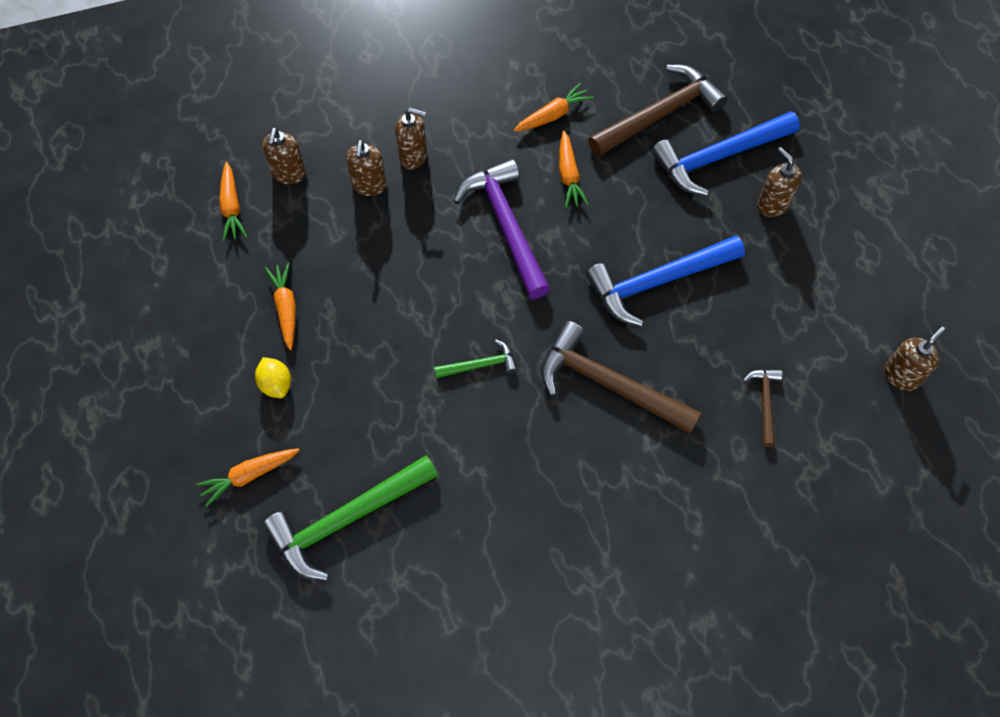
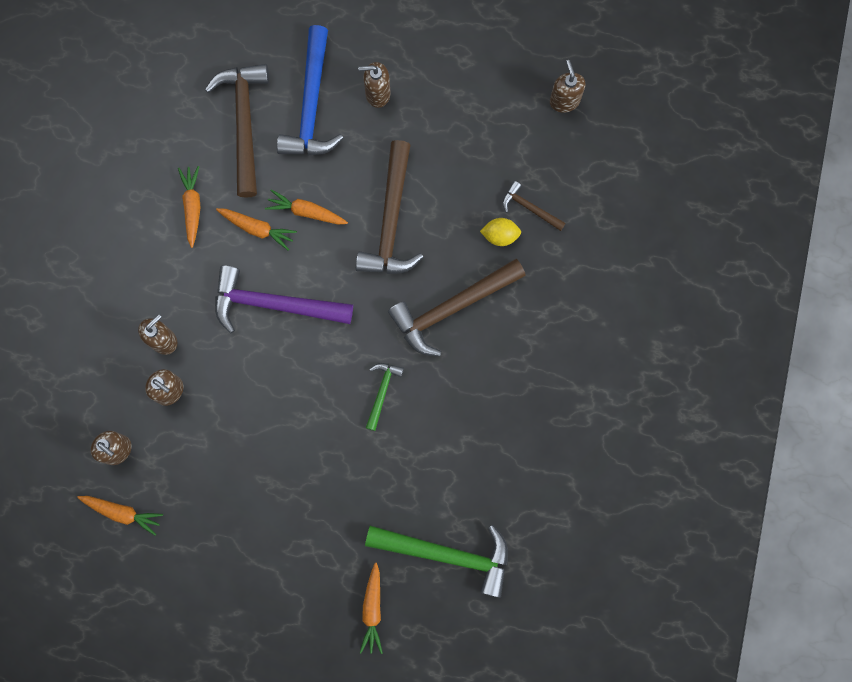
camera: 60 degrees left, 15 degrees up
yellow lemon [255,357,291,398] -> yellow lemon moved to [480,218,521,246]
green hammer [263,455,438,581] -> green hammer turned 75 degrees counterclockwise [365,525,508,598]
orange carrot [265,263,296,350] -> orange carrot moved to [265,189,348,224]
blue hammer [586,235,745,326] -> brown hammer [356,140,423,274]

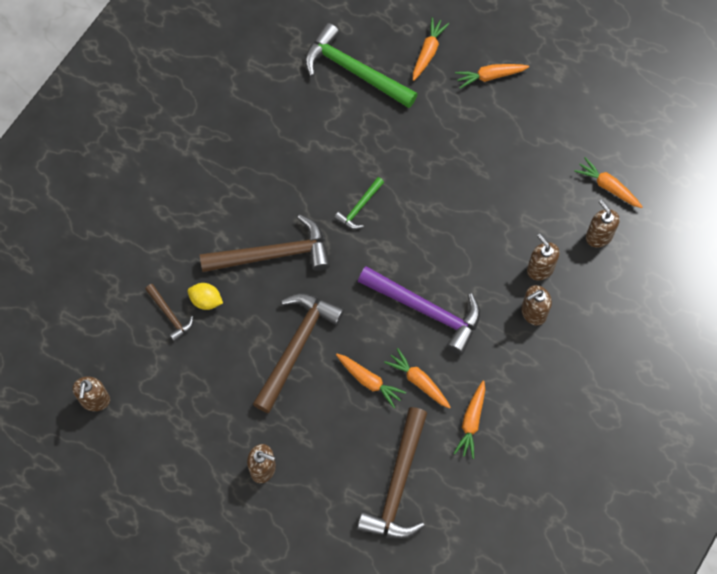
camera: 160 degrees left, 10 degrees down
blue hammer [277,25,343,155] -> none
none -> orange carrot [455,64,529,89]

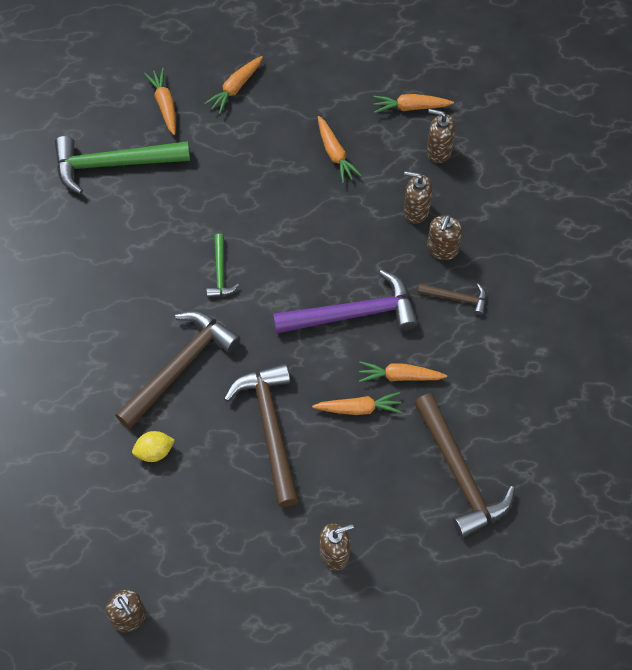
camera: 40 degrees left, 5 degrees down
brown hammer [145,284,193,342] -> brown hammer moved to [418,283,486,316]
orange carrot [454,381,485,459] -> orange carrot moved to [318,116,362,183]

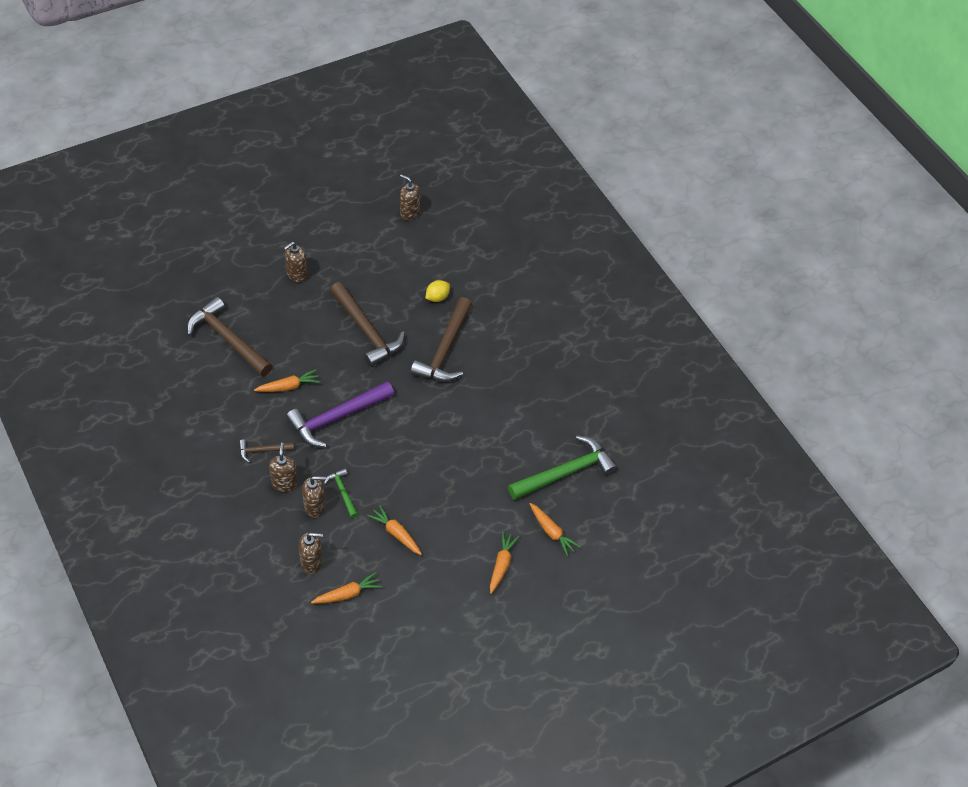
camera: 155 degrees right, 10 degrees down
green hammer [207,234,239,297] -> green hammer moved to [324,468,358,518]
orange carrot [312,392,402,415] -> none

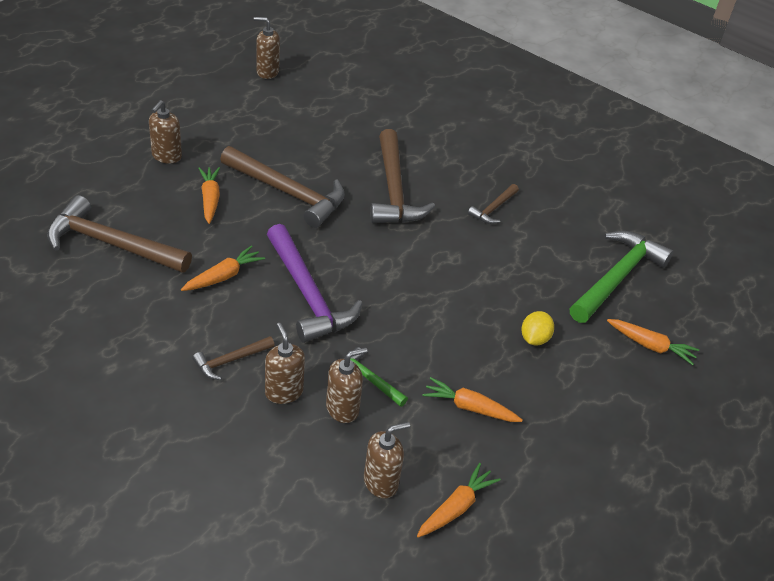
camera: 25 degrees left, 10 degrees down
purple hammer [286,381,394,447] -> purple hammer turned 60 degrees counterclockwise [267,224,363,343]
yellow lemon [425,280,450,302] -> yellow lemon moved to [521,311,554,346]
orange carrot [490,531,519,594] -> orange carrot moved to [198,167,220,224]
none -> brown hammer [468,184,519,224]

